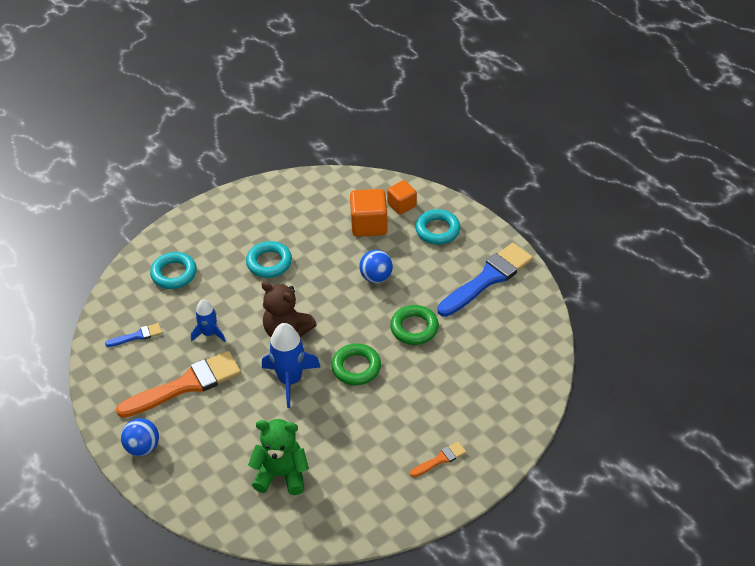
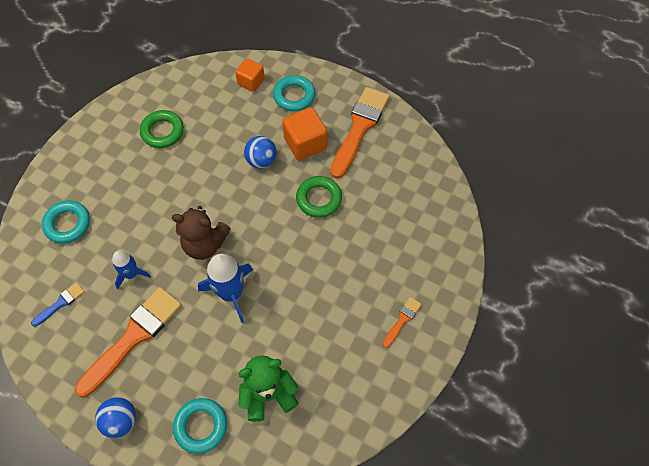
camera: 25 degrees left, 15 degrees up
turquoise ring [246,241,292,278] -> turquoise ring moved to [173,398,227,454]
green ring [331,344,381,385] -> green ring moved to [140,110,184,148]
orange cube [350,189,388,237] -> orange cube moved to [282,107,327,160]
blue brush [437,243,533,317] -> orange brush [330,87,389,179]

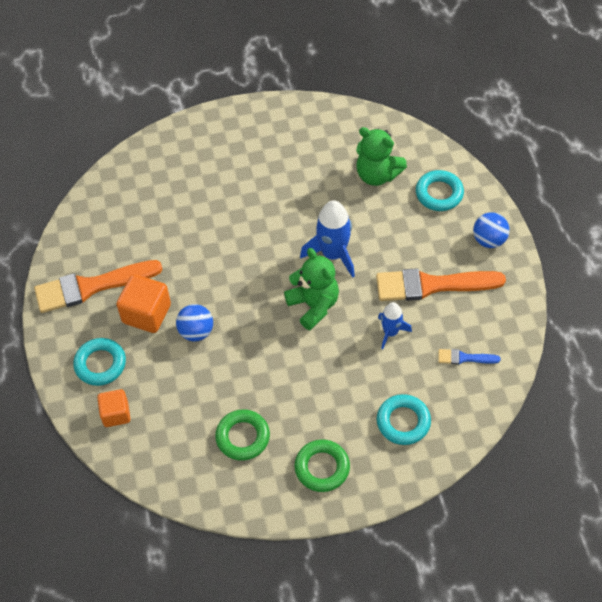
camera: 130 degrees left, 5 degrees down
brown teddy bear [172,206,231,260] -> green teddy bear [284,248,339,330]
green ring [296,176,342,218] -> green ring moved to [294,439,350,492]
orange brush [383,297,422,348] -> none

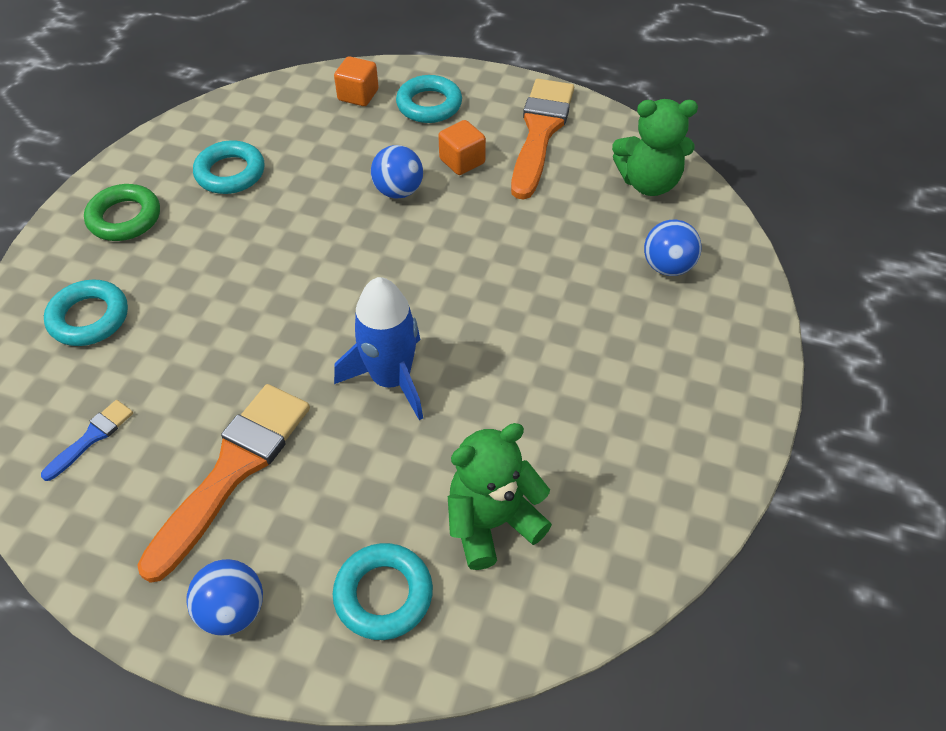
camera: 120 degrees right, 5 degrees down
orange cube [116,274,171,333] -> orange cube [438,120,486,175], size x0.65
green ring [215,409,270,461] -> turquoise ring [193,140,264,194]
green teddy bear [284,248,339,330] -> green teddy bear moved to [612,99,698,196]
blue rocket [378,302,412,350] -> none
none -> blue ball [644,220,701,276]

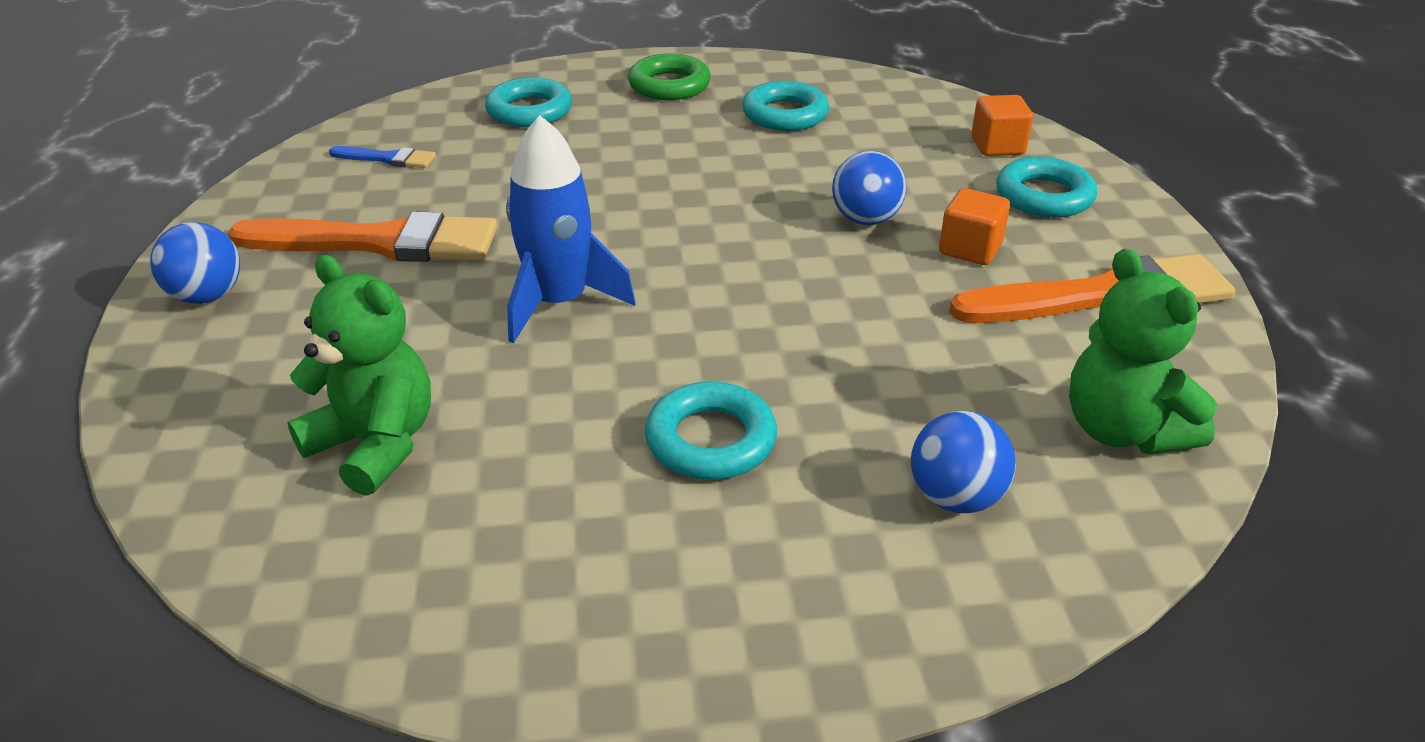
camera: 65 degrees right, 15 degrees down
turquoise ring [333,543,433,640] -> turquoise ring moved to [645,381,777,480]

